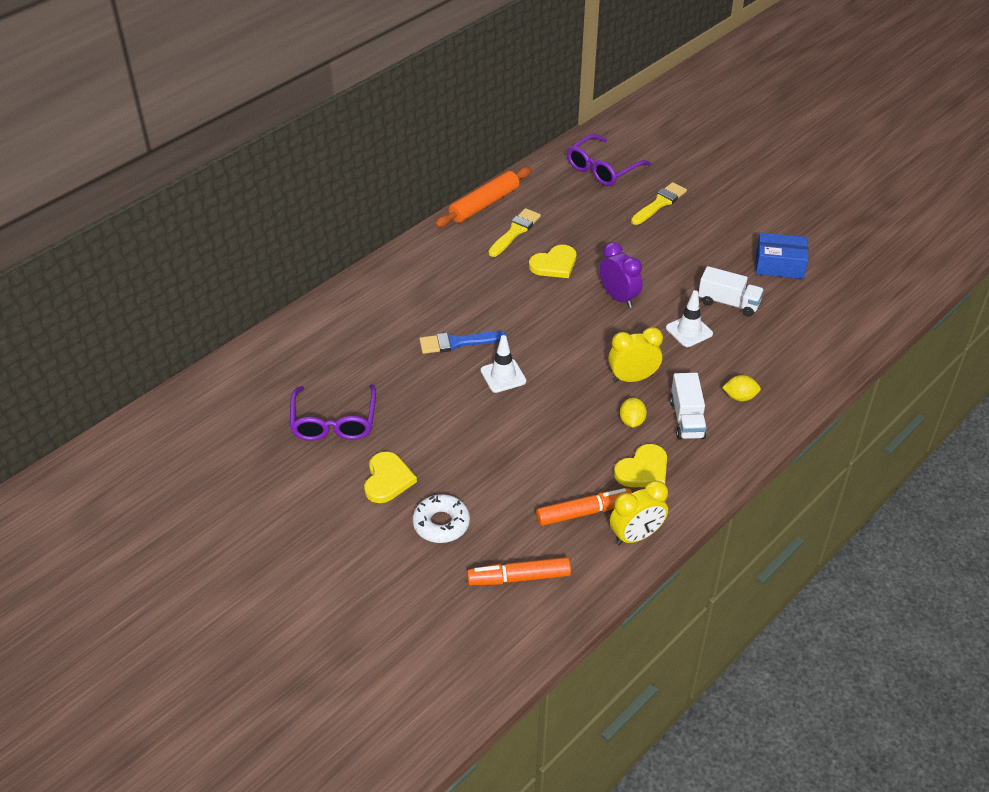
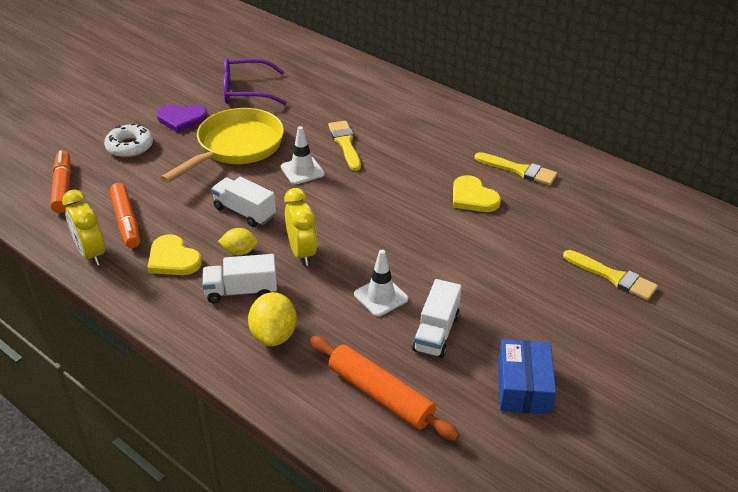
camera: 85 degrees right, 5 degrees down
yellow heart [364,451,417,503] -> purple heart [157,104,207,133]
blue brush [419,331,507,354] -> yellow brush [328,121,361,171]
orange rolling pin [435,167,532,228] -> orange rolling pin moved to [310,336,460,441]
purple glasses [567,134,651,186] -> none
purple clock [599,242,642,308] -> none
yellow lemon [722,375,761,402] -> yellow lemon [248,292,297,346], size x1.57
none -> yellow pan [160,108,284,183]
none -> white truck [211,177,276,227]

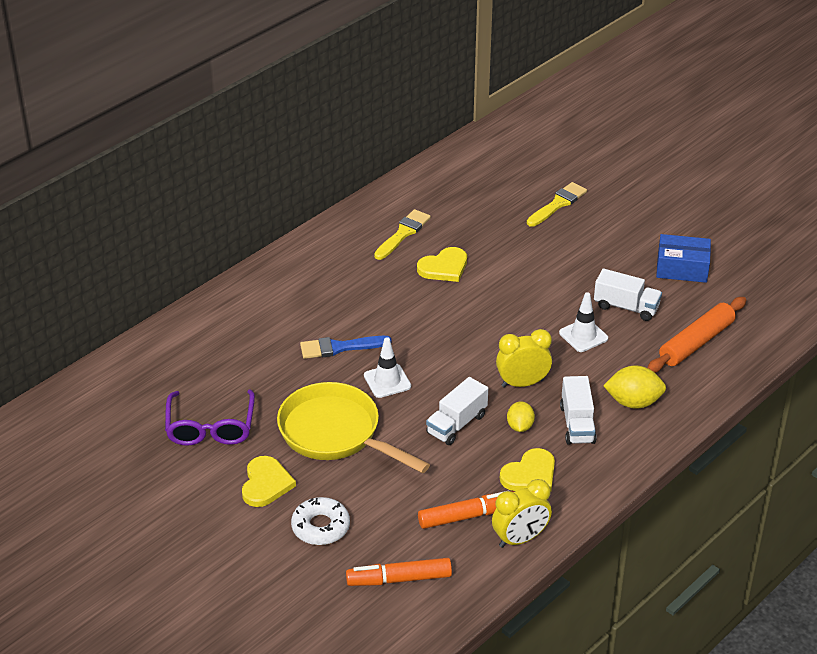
camera: 85 degrees left, 0 degrees up
purple heart [157,104,207,133] -> yellow heart [242,456,296,507]
yellow brush [328,121,361,171] -> blue brush [300,336,392,359]

